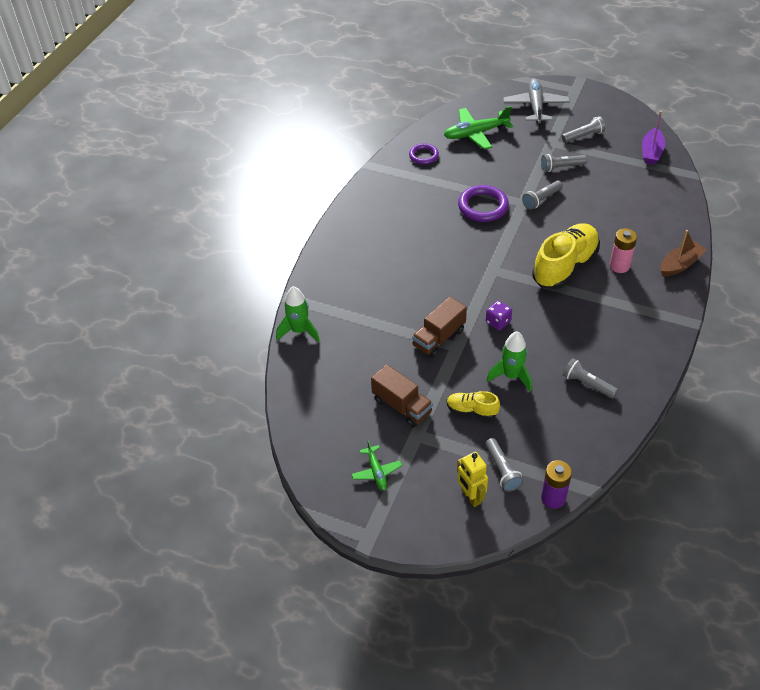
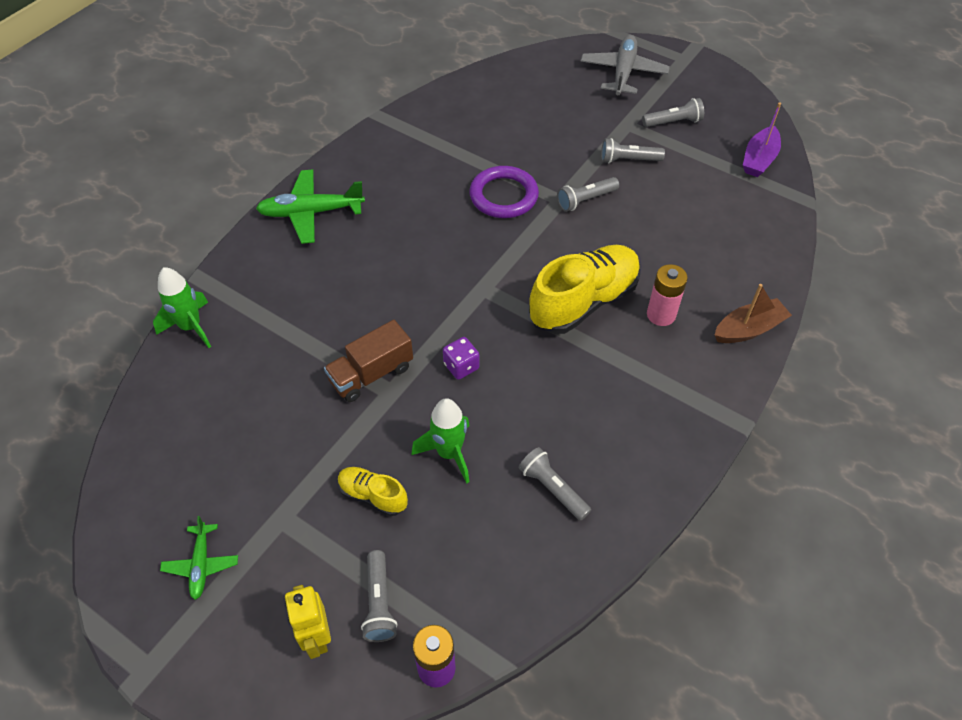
camera: 10 degrees right, 5 degrees up
brown truck [371,364,433,427] -> none
purple ring [409,143,439,165] -> none
green plane [444,106,513,150] -> green plane moved to [256,170,365,244]

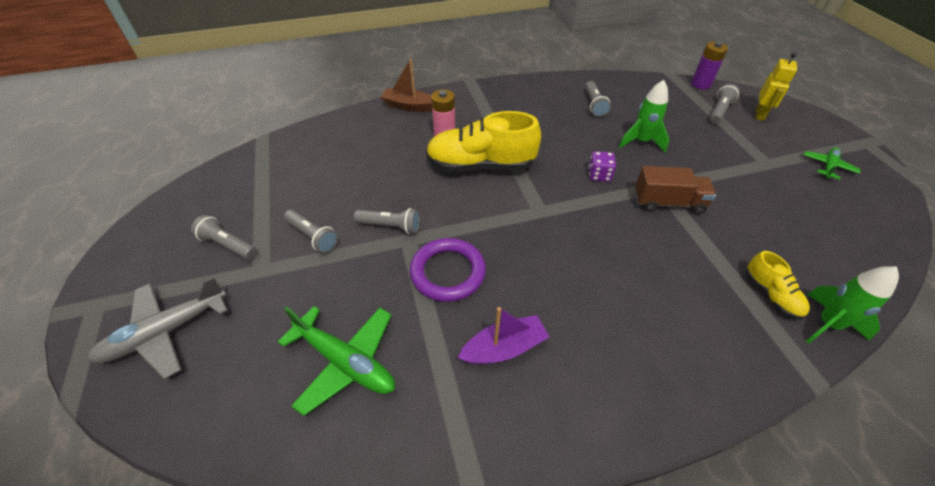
camera: 140 degrees left, 5 degrees down
green plane [256,170,365,244] -> green plane moved to [278,306,395,416]
yellow shoe [338,467,408,516] -> yellow shoe moved to [746,251,810,319]
purple boat [743,103,781,177] -> purple boat moved to [457,307,549,365]

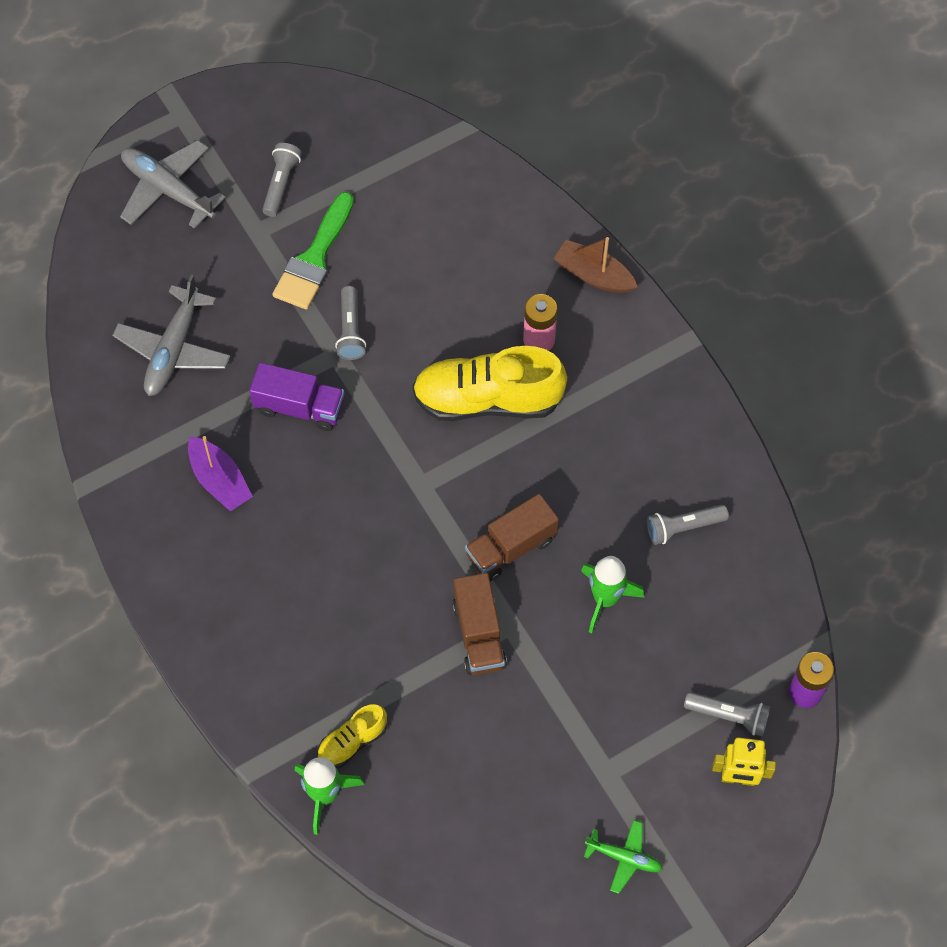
camera: 75 degrees right, 15 degrees up
green plane [278,306,395,416] -> grey plane [112,274,230,396]
grey flashlight [284,210,338,253] -> green brush [272,192,354,310]
brown boat [381,59,432,112] -> brown boat turned 60 degrees counterclockwise [554,237,638,293]
purple ring [410,238,486,302] -> purple truck [249,363,344,431]
yellow shoe [426,111,541,172] -> yellow shoe turned 75 degrees counterclockwise [412,346,567,421]
purple dice [588,151,616,182] -> brown truck [465,494,559,581]

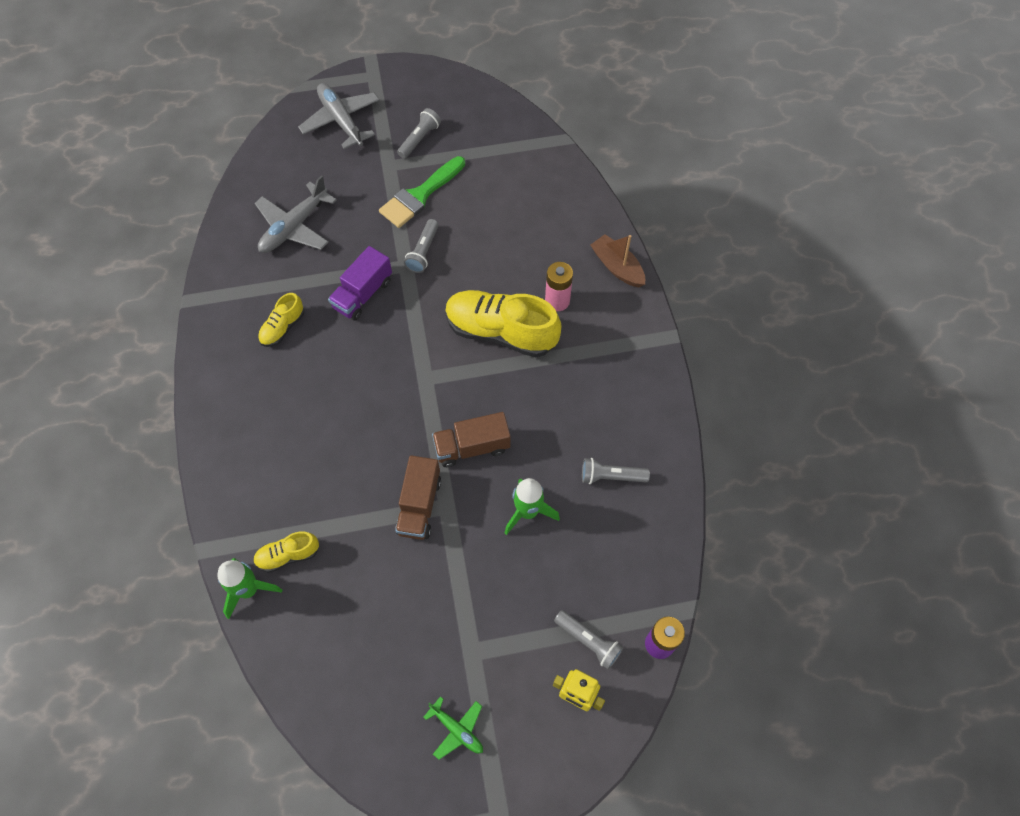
camera: 20 degrees right, 0 degrees up
purple boat [188,436,253,512] -> yellow shoe [258,293,304,347]
purple truck [249,363,344,431] -> purple truck turned 90 degrees clockwise [328,246,392,321]

